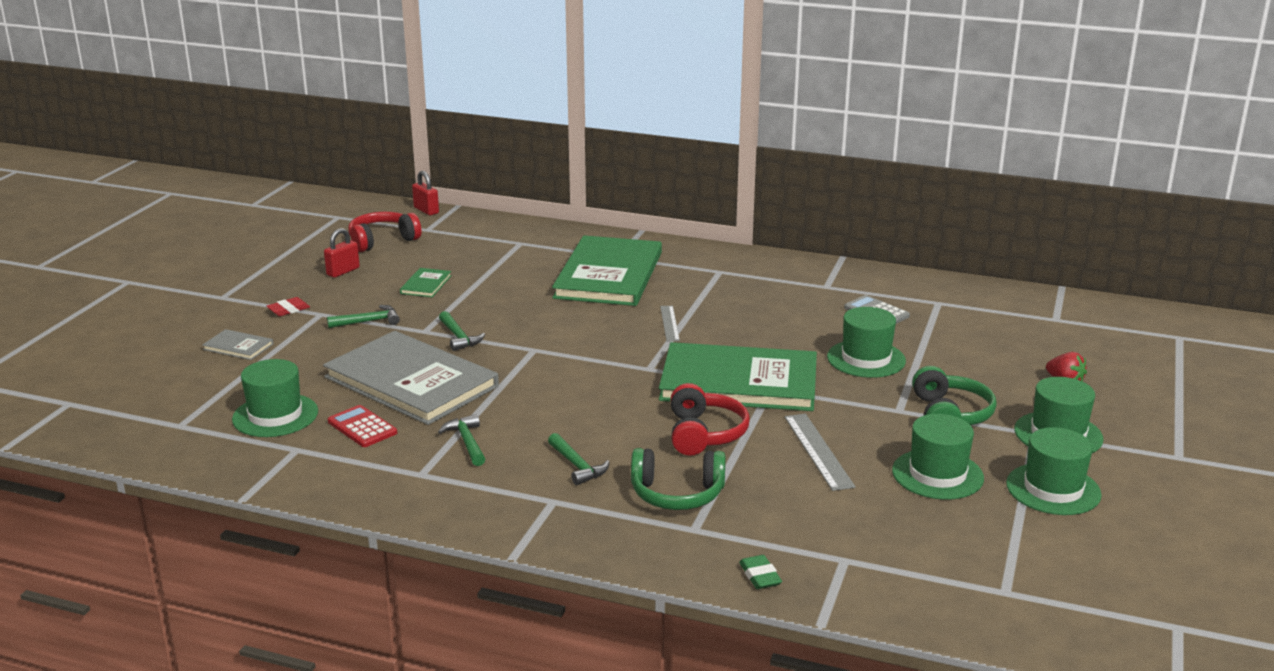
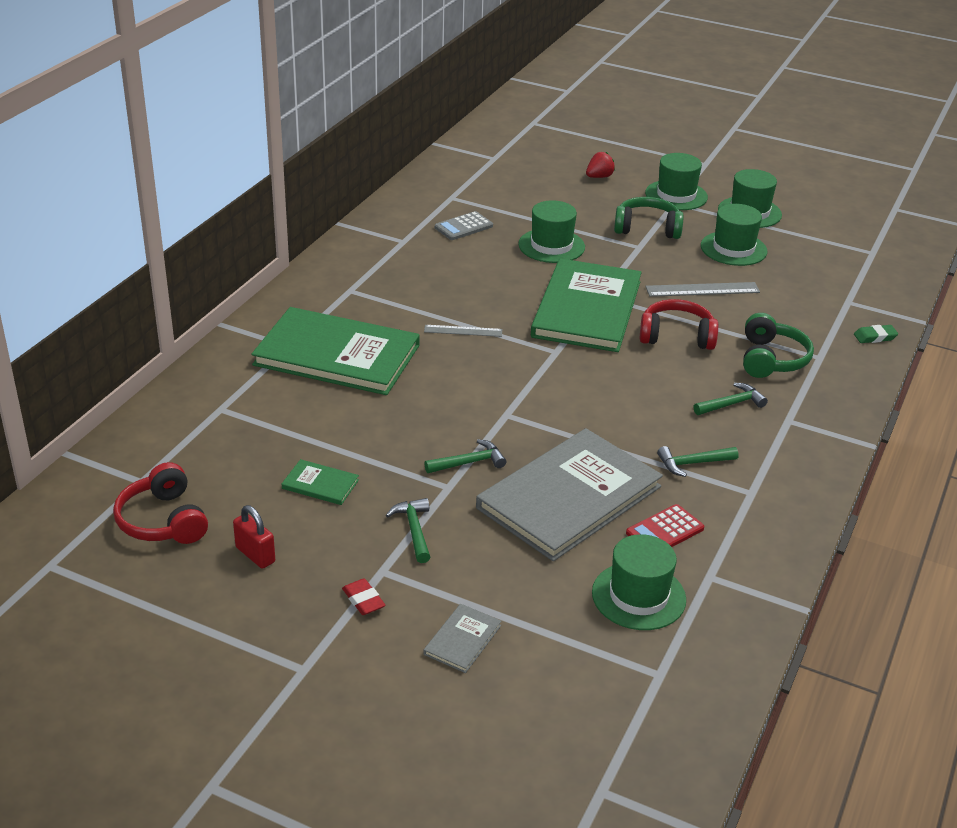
camera: 85 degrees left, 10 degrees up
red padlock [412,171,439,215] -> none

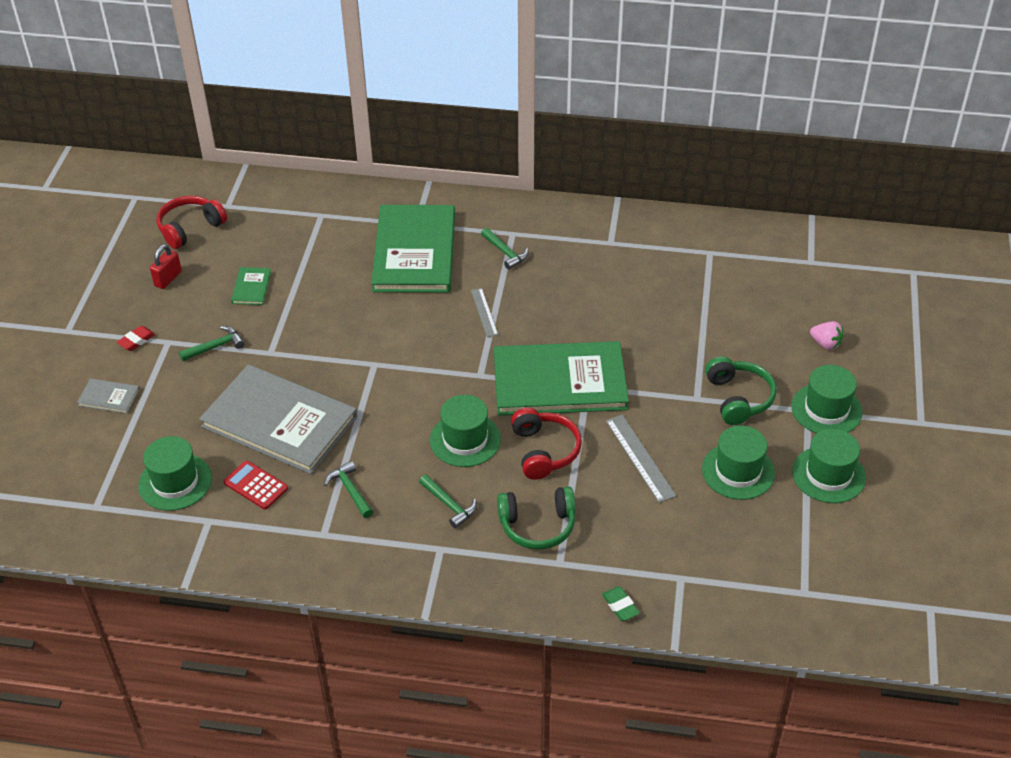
camera: 75 degrees right, 10 degrees up
green hammer [424,439,507,473] -> green hammer moved to [481,228,529,270]
grey calculator [435,211,493,240] -> none
green hat [518,200,585,263] -> green hat moved to [430,395,501,467]
red strawberry [586,152,615,178] -> pink strawberry [810,321,844,350]

